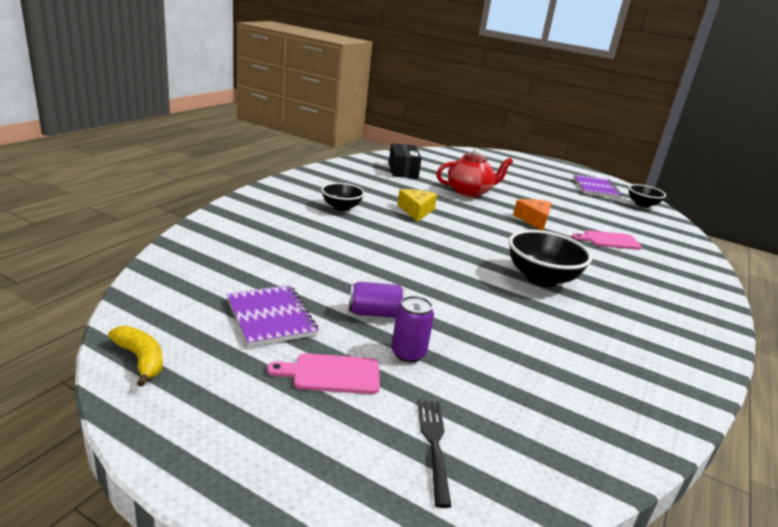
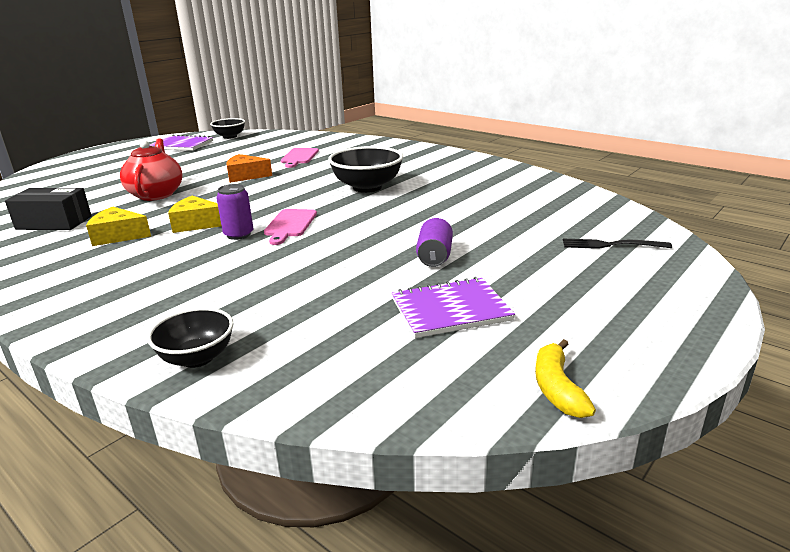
camera: 75 degrees left, 0 degrees up
yellow banana [108,326,163,387] -> yellow banana turned 60 degrees counterclockwise [535,339,596,418]
pink cutting board [267,353,380,394] -> pink cutting board moved to [264,209,317,245]
black bowl [321,183,365,211] -> black bowl moved to [147,308,234,368]
purple can [391,296,434,363] -> purple can moved to [216,184,253,240]
none -> yellow cheese [86,207,151,246]

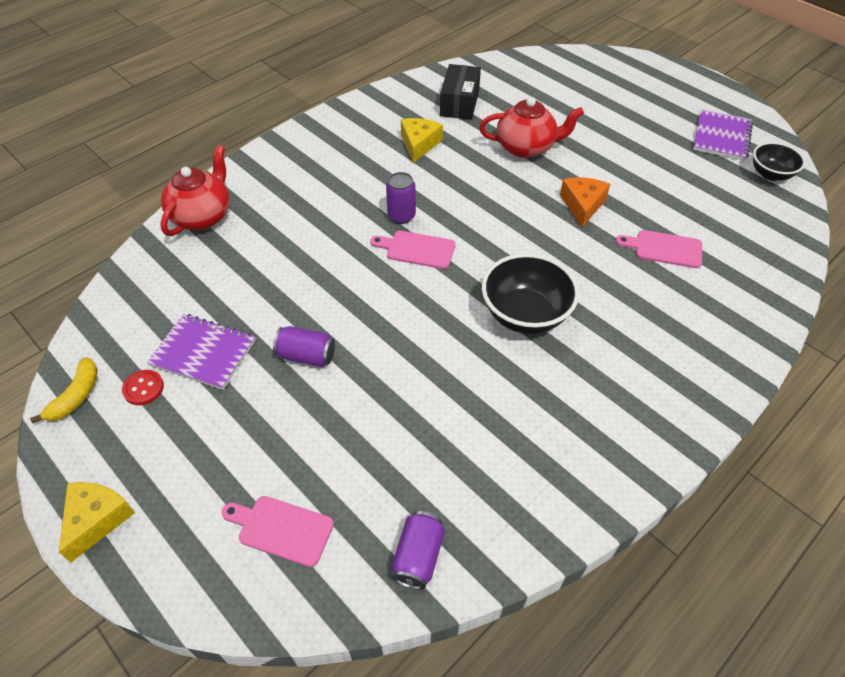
camera: 95 degrees right, 25 degrees up
black bowl [147,308,234,368] -> red teapot [160,145,230,236]
yellow cheese [168,196,221,233] -> yellow cheese moved to [59,482,135,563]
purple notebook [392,277,515,338] -> purple notebook turned 60 degrees counterclockwise [147,314,256,390]
yellow banana [535,339,596,418] -> yellow banana turned 105 degrees clockwise [30,357,98,423]
black fork [563,239,672,249] -> pink cutting board [222,496,334,567]
none -> red button [122,370,164,405]
none -> purple can [391,511,445,590]

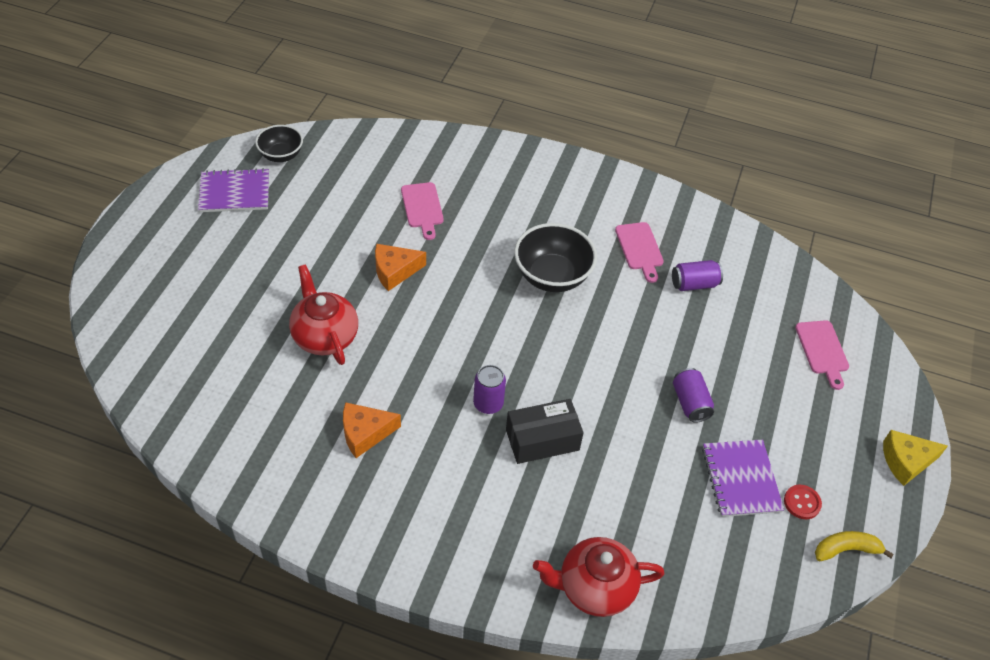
camera: 120 degrees left, 0 degrees up
pink cutting board [370,231,455,269] -> pink cutting board moved to [615,222,664,283]
purple can [391,511,445,590] -> purple can moved to [672,260,723,291]
yellow cheese [401,118,443,163] -> orange cheese [343,402,401,458]
black box [440,64,481,120] -> black box moved to [506,399,584,464]

